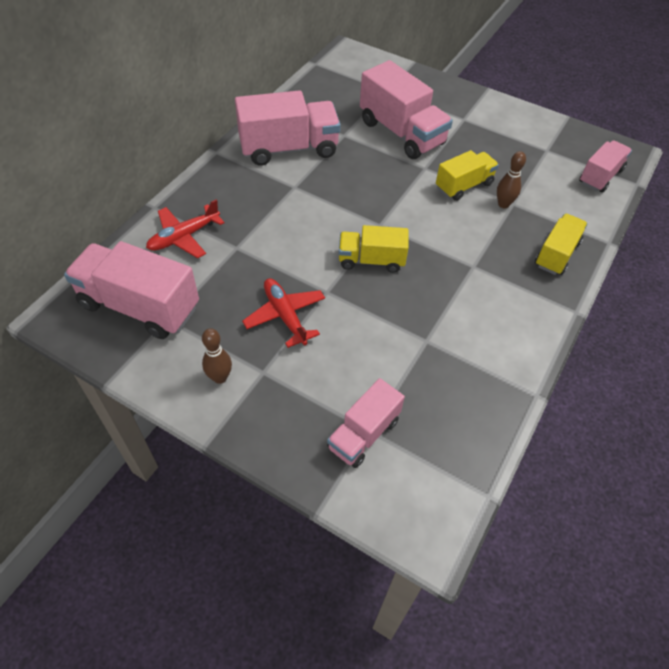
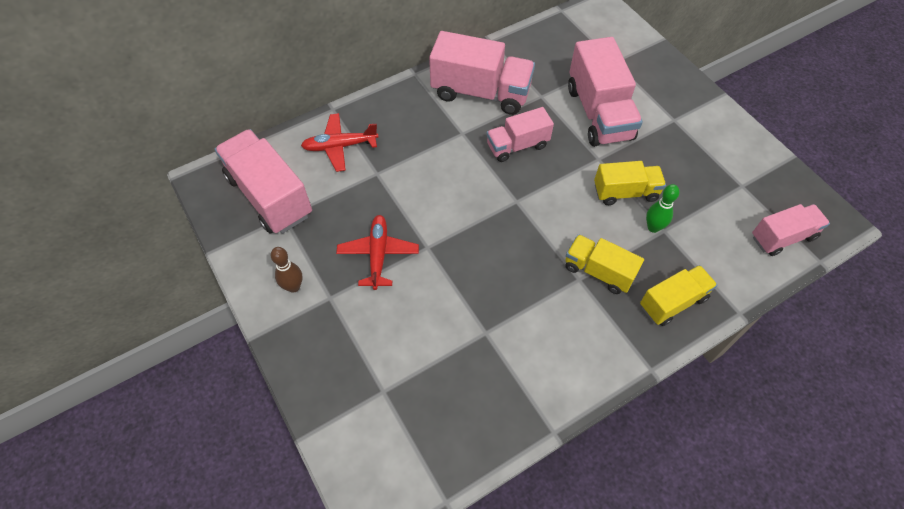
camera: 30 degrees right, 5 degrees up
pink truck [327,378,405,468] -> pink truck moved to [486,107,554,162]
yellow truck [339,225,409,273] -> yellow truck moved to [566,234,644,294]
brown bowling pin [497,151,526,208] -> green bowling pin [646,184,680,233]

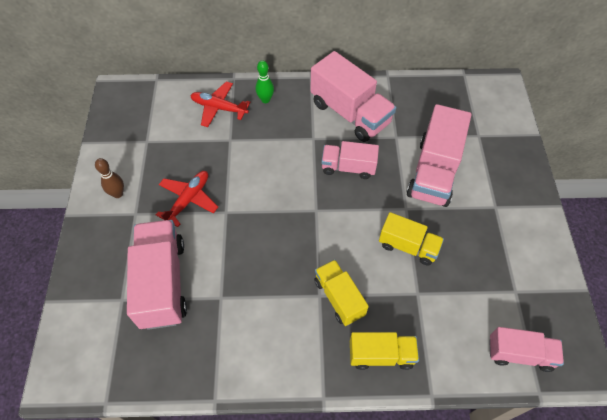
camera: 30 degrees right, 0 degrees up
pink truck [215,129,312,234] -> pink truck moved to [127,220,187,330]
green bowling pin [646,184,680,233] -> green bowling pin moved to [255,60,274,103]

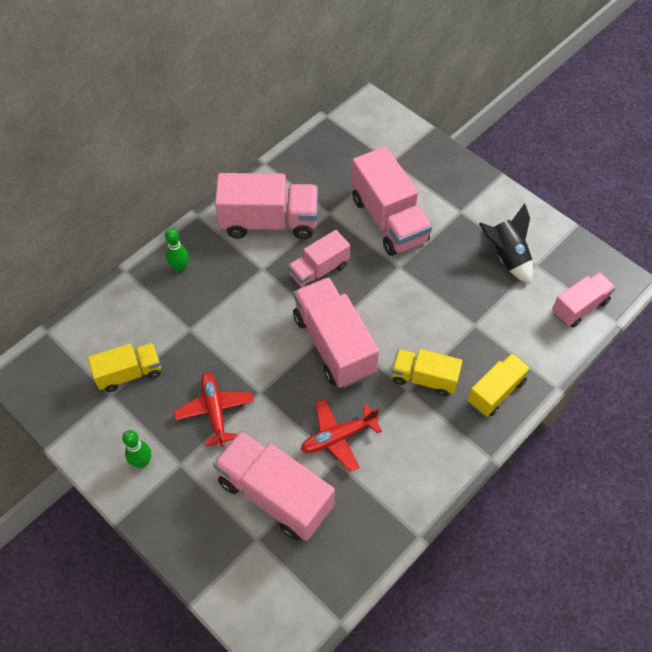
camera: 45 degrees left, 0 degrees up
brown bowling pin [95,158,124,198] -> green bowling pin [122,430,151,468]
red plane [190,81,251,127] -> red plane moved to [301,399,382,472]
yellow truck [379,212,444,266] -> yellow truck moved to [88,343,161,392]
none -> pink truck [293,277,379,388]
none -> black rocket [479,203,533,284]

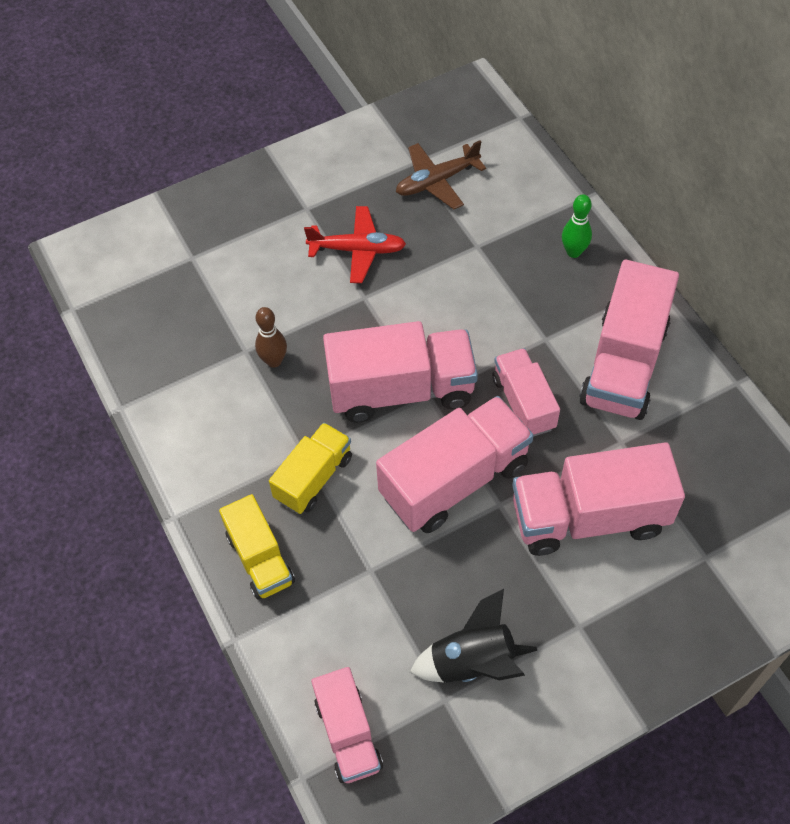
camera: 110 degrees right, 0 degrees up
yellow truck [88,343,161,392] -> brown plane [396,140,486,209]
green bowling pin [122,430,151,468] -> none
pink truck [213,431,335,541] -> pink truck moved to [376,396,534,533]
red plane [301,399,382,472] -> brown bowling pin [255,307,287,367]

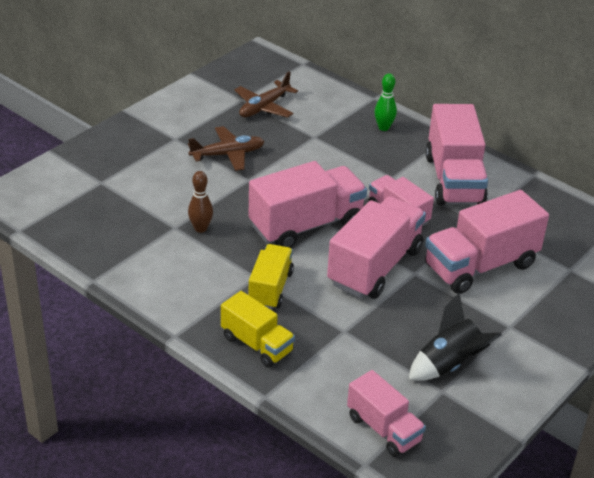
camera: 25 degrees left, 20 degrees down
red plane [304,206,406,283] -> brown plane [188,126,265,171]

